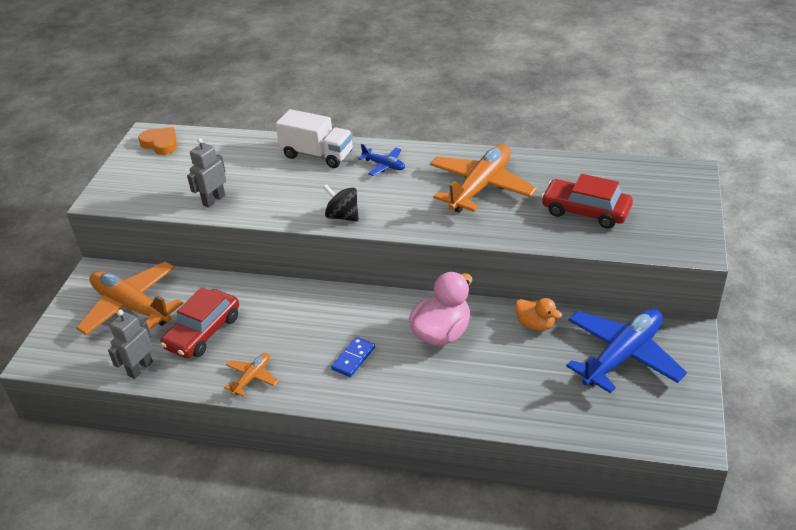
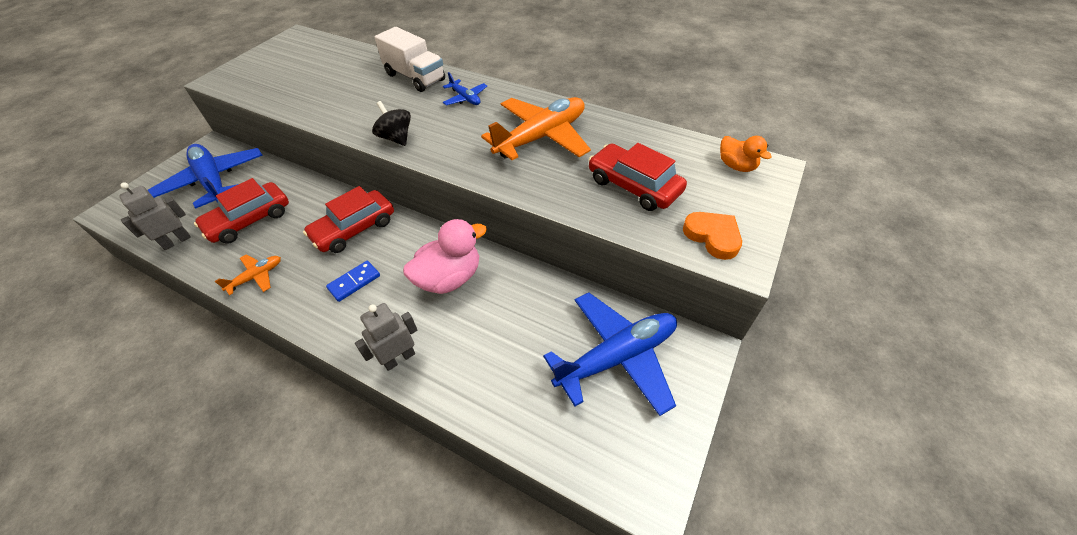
camera: 15 degrees right, 10 degrees up
orange plane [76,262,183,335] -> blue plane [148,144,263,209]
orange heart [138,127,177,155] -> orange heart moved to [683,212,742,260]
grey robot [187,138,226,208] -> grey robot moved to [355,303,417,371]
orange duck [515,298,562,331] -> orange duck moved to [720,136,772,172]
none -> red car [303,186,394,253]

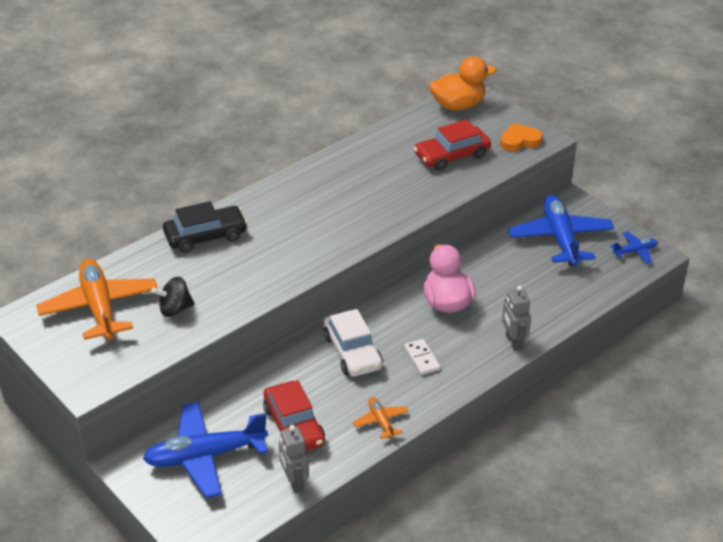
camera: 70 degrees left, 10 degrees down
red car [303,186,394,253] -> white car [324,309,383,377]
blue domino [326,261,380,302] -> white domino [404,339,441,375]
black spinning top [372,101,411,146] -> black spinning top moved to [151,277,194,317]
white truck [375,27,445,92] -> black car [163,201,248,253]
blue plane [443,72,487,105] -> blue plane moved to [610,231,658,264]
orange plane [481,97,591,160] -> orange plane moved to [36,259,158,340]
orange duck [720,136,772,172] -> orange duck [429,56,497,110], size x1.70

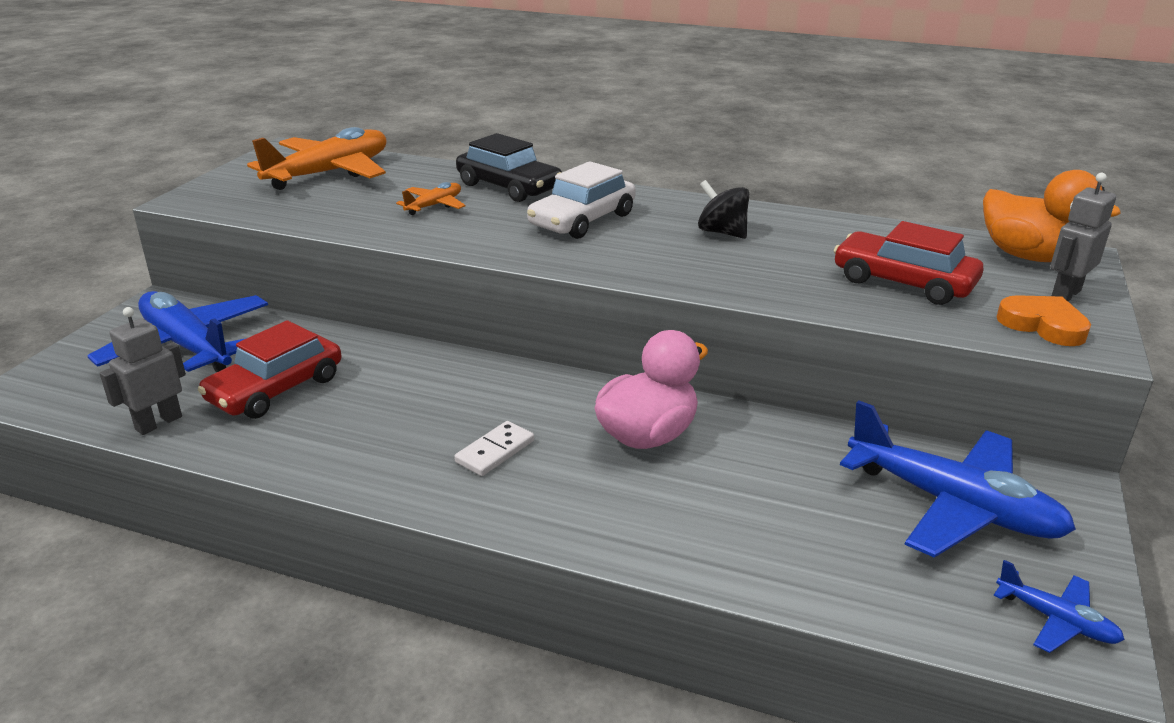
camera: 60 degrees right, 10 degrees down
black spinning top [151,277,194,317] -> black spinning top moved to [698,180,749,239]
white car [324,309,383,377] -> white car moved to [527,161,636,239]
orange plane [353,397,409,439] -> orange plane moved to [396,182,466,215]
grey robot [502,285,531,351] -> grey robot moved to [1050,173,1116,301]
blue plane [508,195,614,266] -> blue plane turned 75 degrees clockwise [840,400,1076,558]

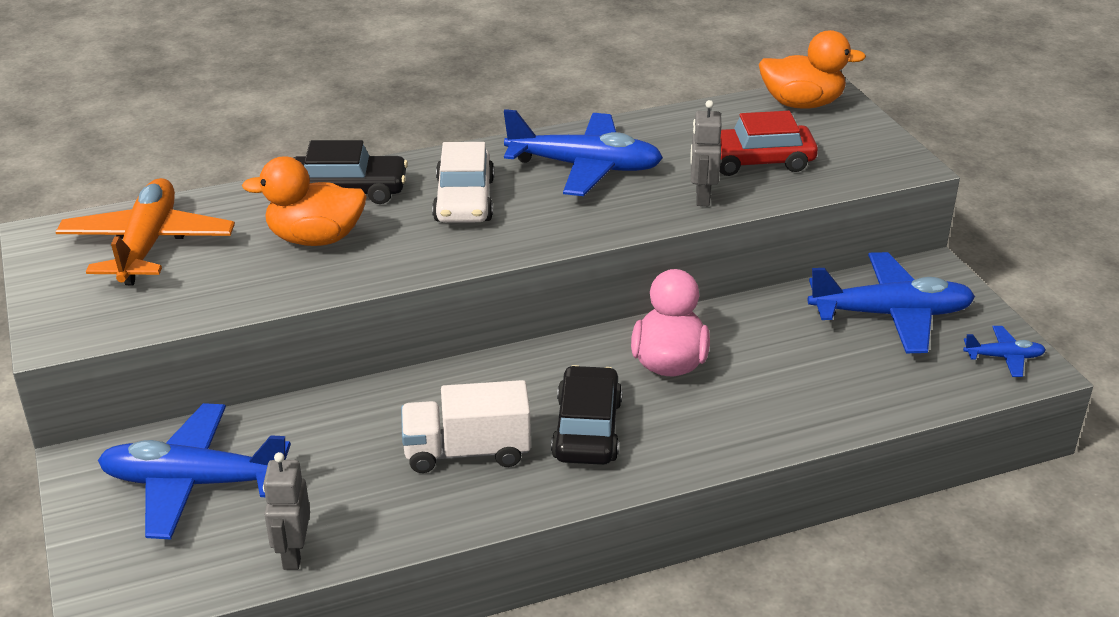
camera: 40 degrees left, 5 degrees up
red car [198,320,342,419] -> none
orange plane [396,182,466,215] -> orange duck [242,156,367,246]
white domino [454,421,534,476] -> black car [551,365,622,465]
black spinning top [698,180,749,239] -> blue plane [504,109,663,196]
orange heart [997,295,1091,346] -> none
grey robot [1050,173,1116,301] -> grey robot moved to [691,100,722,206]
none -> white truck [401,380,531,473]

